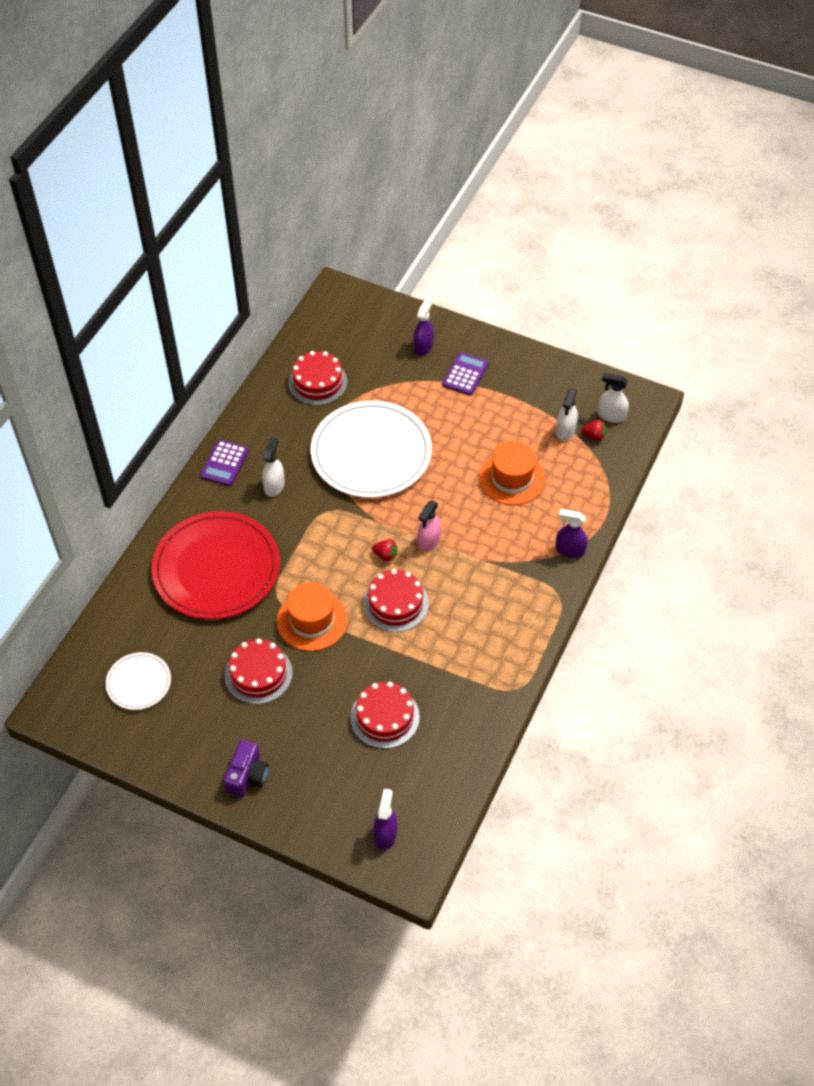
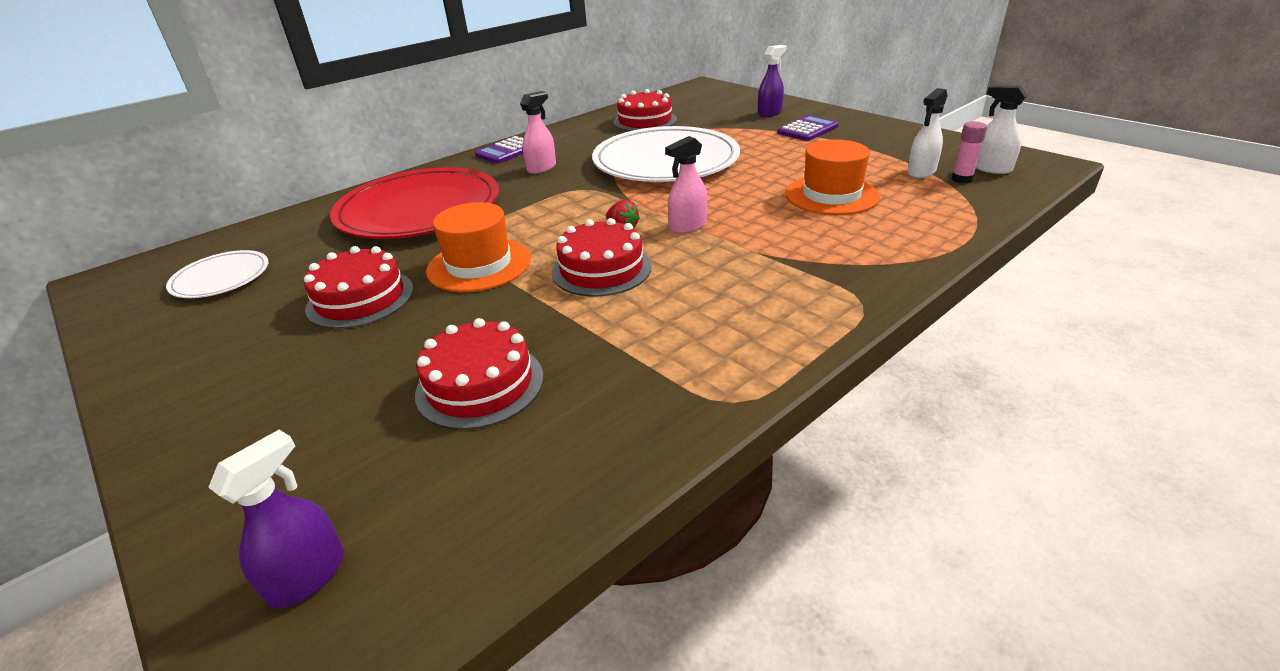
camera: 25 degrees right, 20 degrees down
purple camera [224,740,269,797] -> none
white spray bottle [262,437,284,497] -> pink spray bottle [520,91,556,174]
purple spray bottle [555,509,588,558] -> none
red strawberry [581,420,606,441] -> pink glue stick [951,121,987,183]

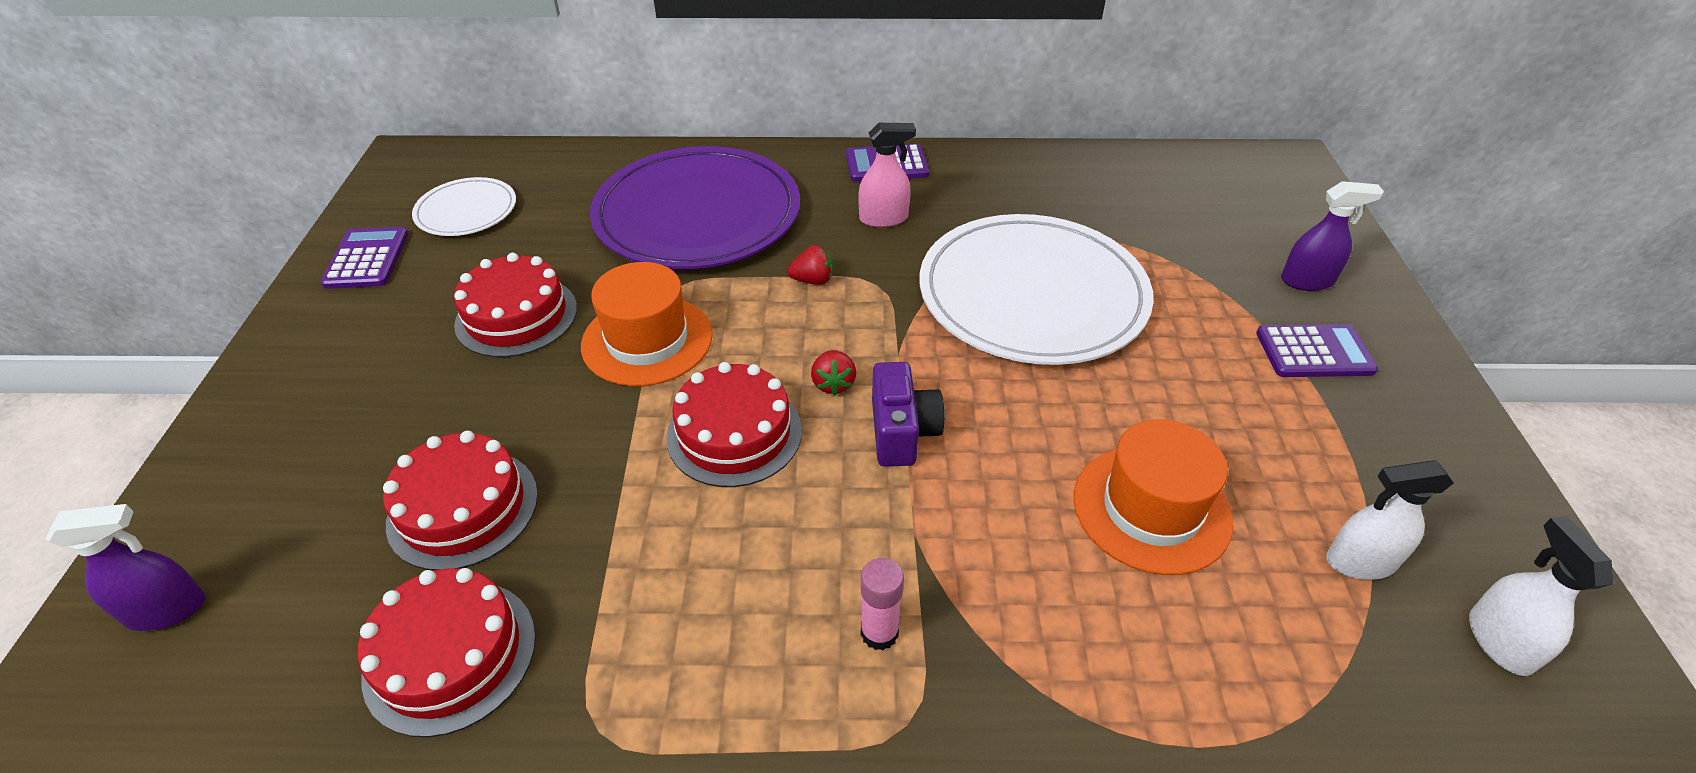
camera: 40 degrees right, 10 degrees up
red plate [330,167,499,239] -> purple plate [590,146,800,269]
red cake [613,89,677,131] -> red cake moved to [358,568,536,737]
pink spray bottle [665,136,708,234] -> purple camera [872,362,945,467]
pink glue stick [951,121,987,183] -> pink glue stick moved to [861,558,904,650]
none -> purple calculator [321,227,408,289]
none -> red strawberry [787,245,833,285]

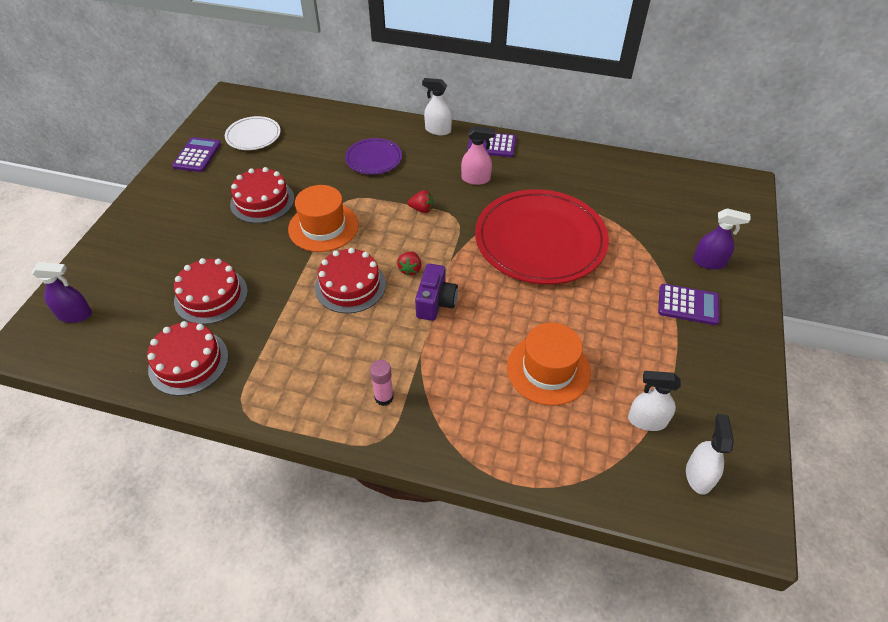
camera: 15 degrees right, 5 degrees up
purple plate [590,146,800,269] -> purple plate [345,138,402,175], size x0.48
white plate [920,214,1153,365] -> red plate [475,189,609,284]
none -> white spray bottle [422,78,452,136]

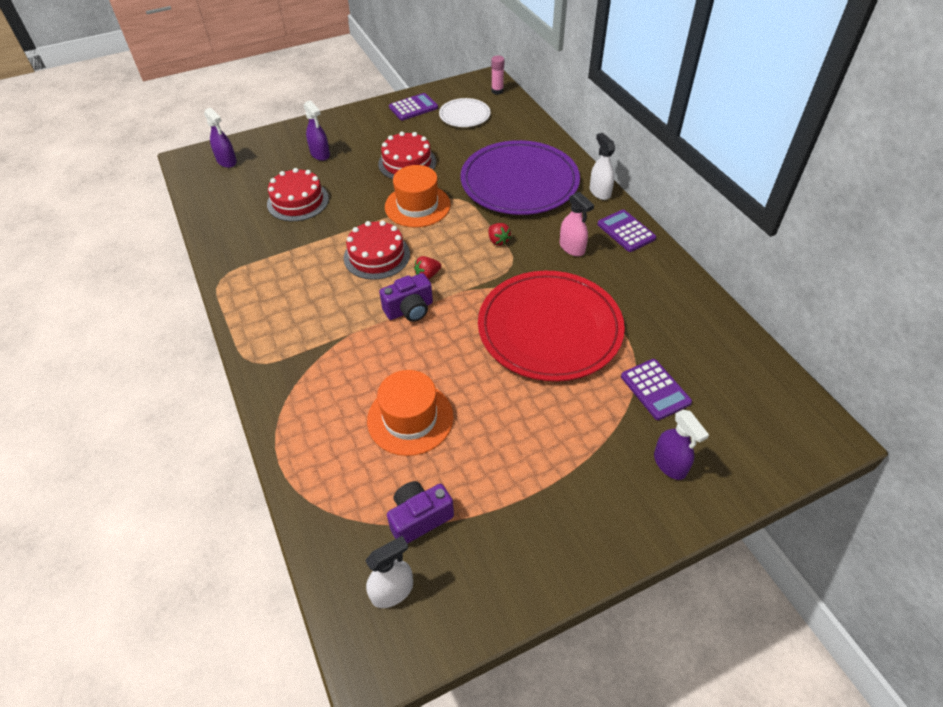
camera: 50 degrees right, 0 degrees up
red cake [147,321,228,396] -> none
purple plate [345,138,402,175] -> purple plate [461,140,580,215], size x2.07
pink glue stick [370,360,394,406] -> pink glue stick moved to [491,56,504,95]
white spray bottle [628,371,681,431] -> purple camera [387,481,454,544]
purple calculator [658,284,720,325] -> purple calculator moved to [621,359,692,420]
none -> purple spray bottle [304,100,330,161]

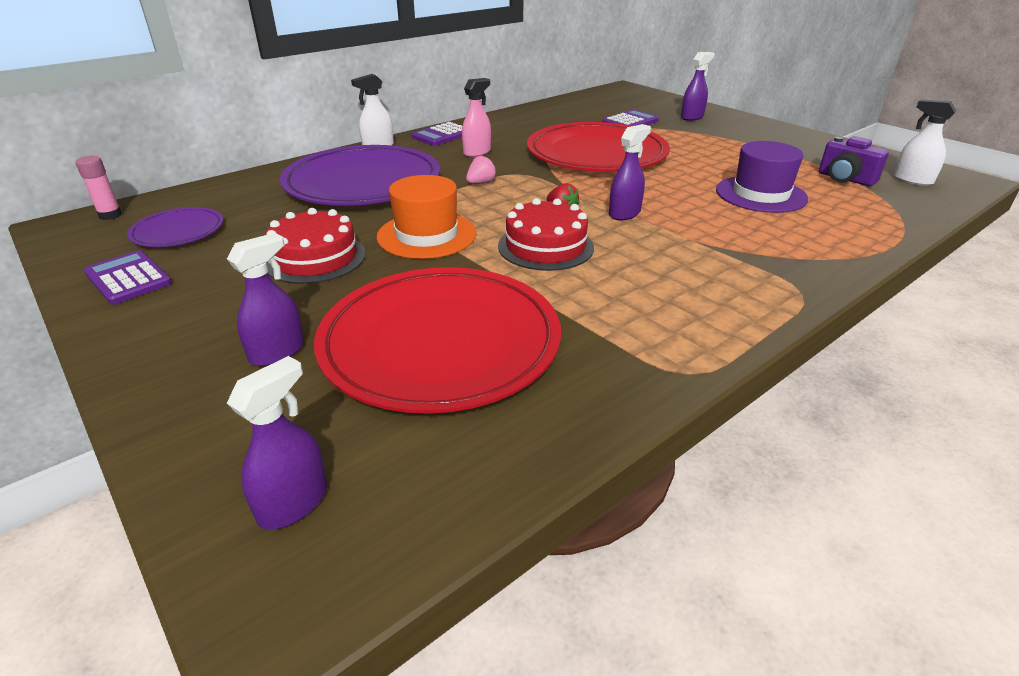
camera: 105 degrees left, 15 degrees down
red cake [267,168,329,221] -> red plate [314,267,561,414]
orange hat [367,370,454,456] -> purple hat [716,141,808,213]
purple camera [379,273,433,322] -> purple spray bottle [609,124,651,220]
white plate [439,98,491,127] -> purple plate [127,207,224,247]
red strawberry [488,223,511,246] -> pink strawberry [466,156,496,184]

